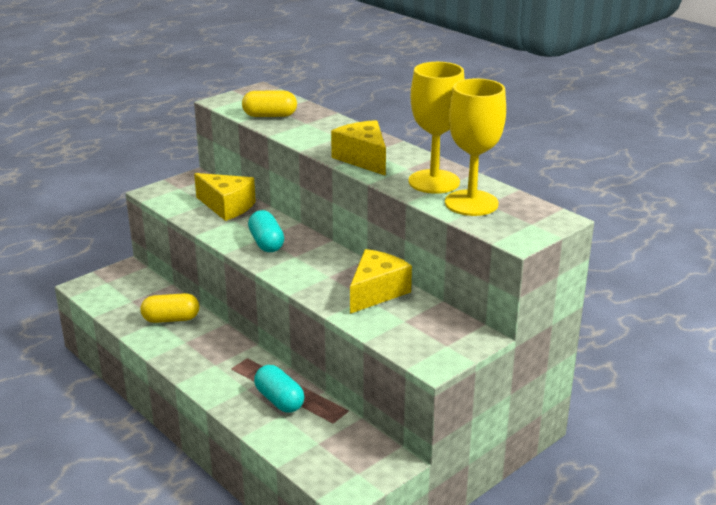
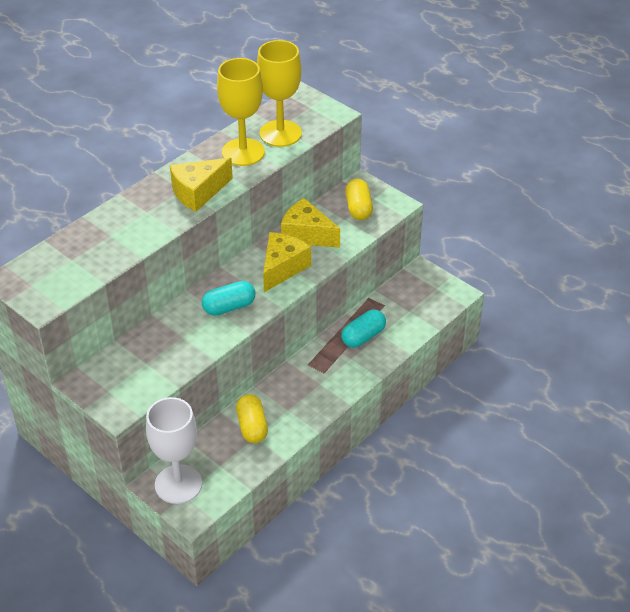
camera: 95 degrees left, 15 degrees up
yellow cheese [194,173,256,221] -> yellow cheese moved to [263,232,311,292]
yellow capsule [242,90,297,117] -> yellow capsule moved to [345,179,373,220]
none -> white goblet [146,397,202,504]

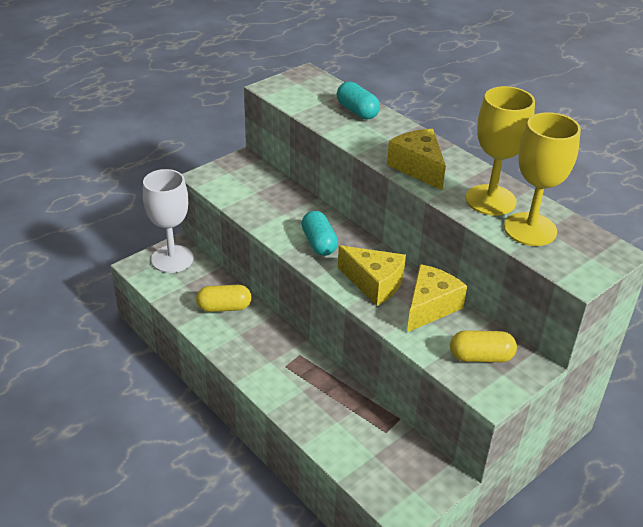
camera: 95 degrees right, 5 degrees down
turquoise capsule [342,309,386,348] -> turquoise capsule moved to [337,81,380,119]

